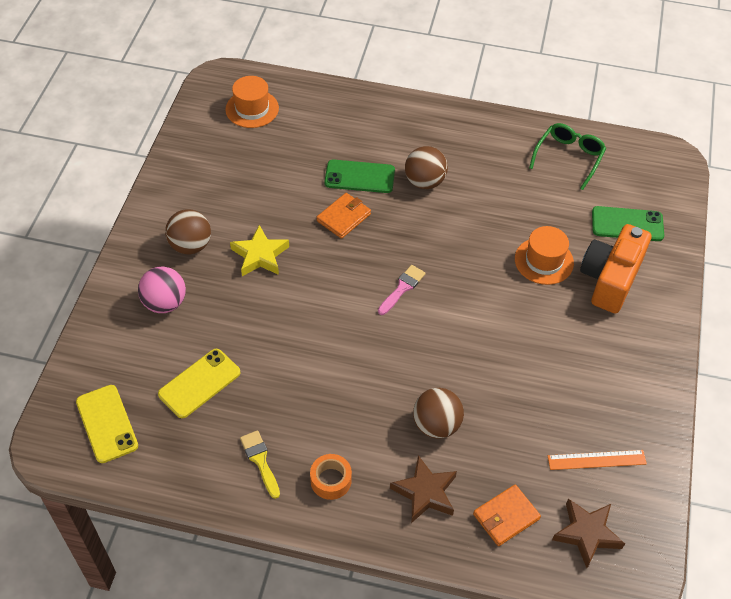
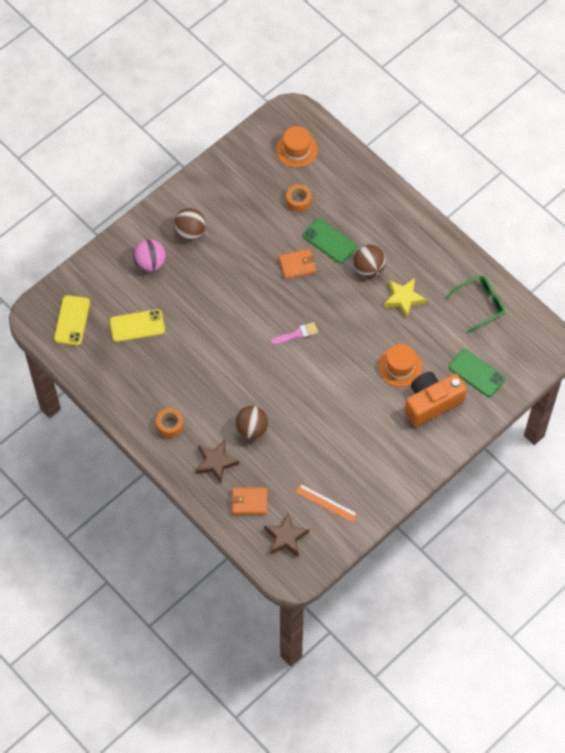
camera: 35 degrees right, 10 degrees up
yellow star [230,225,289,276] -> yellow star moved to [384,278,426,318]
yellow brush [240,430,280,499] -> none
none -> orange tape [286,184,312,212]

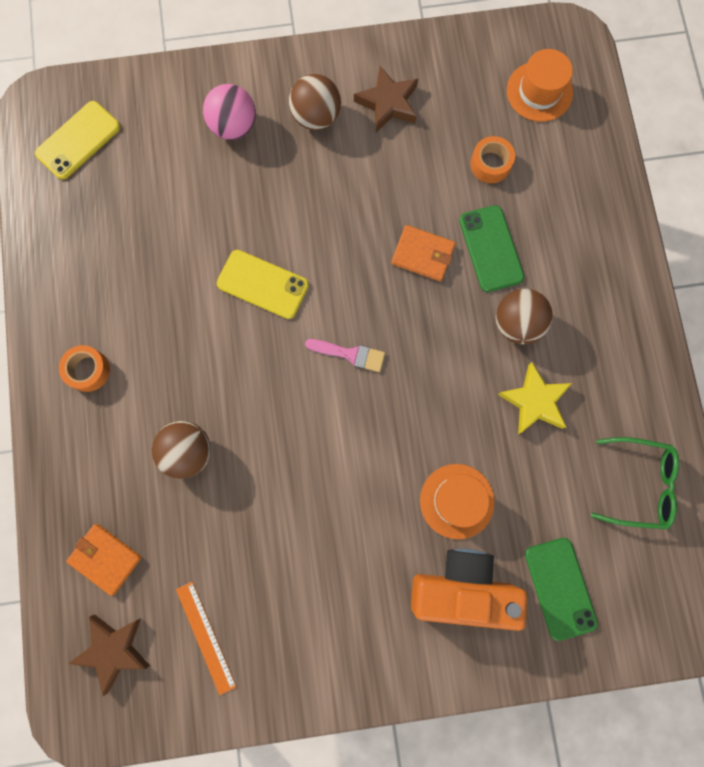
camera: 35 degrees right, 15 degrees up
yellow phone [110,309,165,342] -> yellow phone moved to [217,250,309,319]
brown star [196,440,239,483] -> brown star moved to [354,66,418,133]

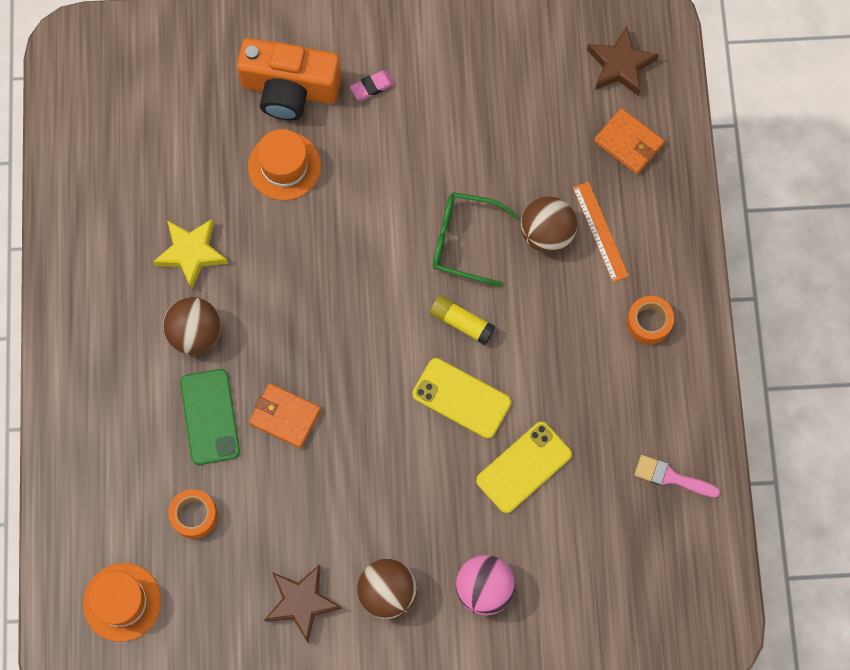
camera: 175 degrees left, 5 degrees down
yellow phone [35,101,120,180] -> yellow phone moved to [476,422,572,513]
orange ruler [176,581,237,695] -> orange ruler moved to [573,182,629,282]
pink brush [305,339,385,372] -> pink brush moved to [634,455,720,498]
green phone [525,538,598,641] -> none
green glasses [591,437,679,530] -> green glasses moved to [433,192,518,287]
none -> pink eraser [350,71,395,100]
none -> yellow glue stick [430,295,496,345]

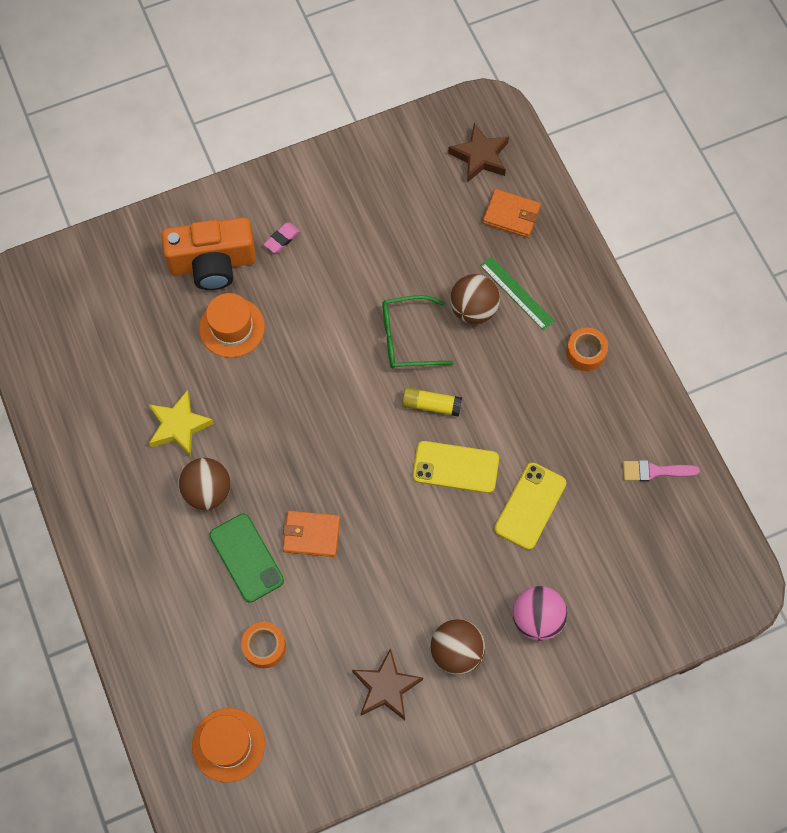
camera: 20 degrees left, 5 degrees down
orange ruler [573,182,629,282] -> green ruler [480,256,554,330]

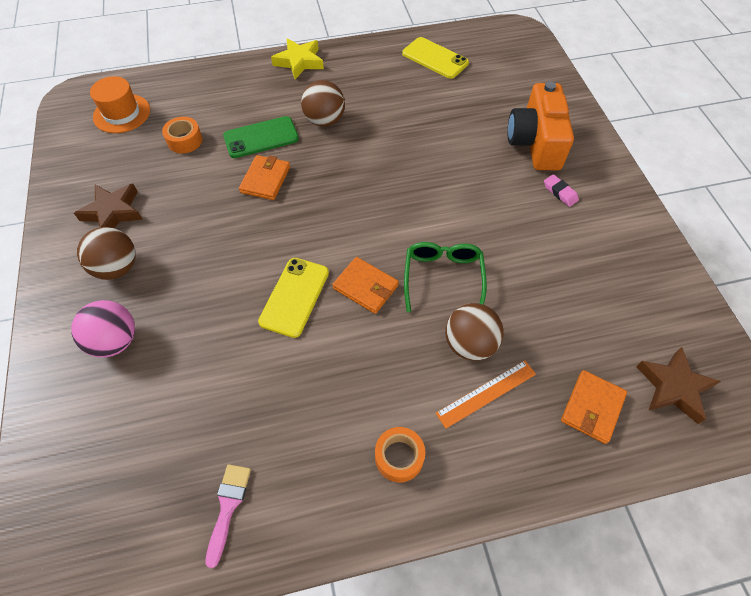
camera: 100 degrees right, 10 degrees down
yellow star [148,390,214,457] -> yellow star moved to [271,38,324,79]
orange hat [199,293,265,358] -> none
yellow glue stick [402,387,462,417] -> orange wallet [332,257,399,314]
green ruler [480,256,554,330] -> orange ruler [436,360,536,429]
yellow phone [494,463,566,550] -> yellow phone moved to [402,37,469,79]

